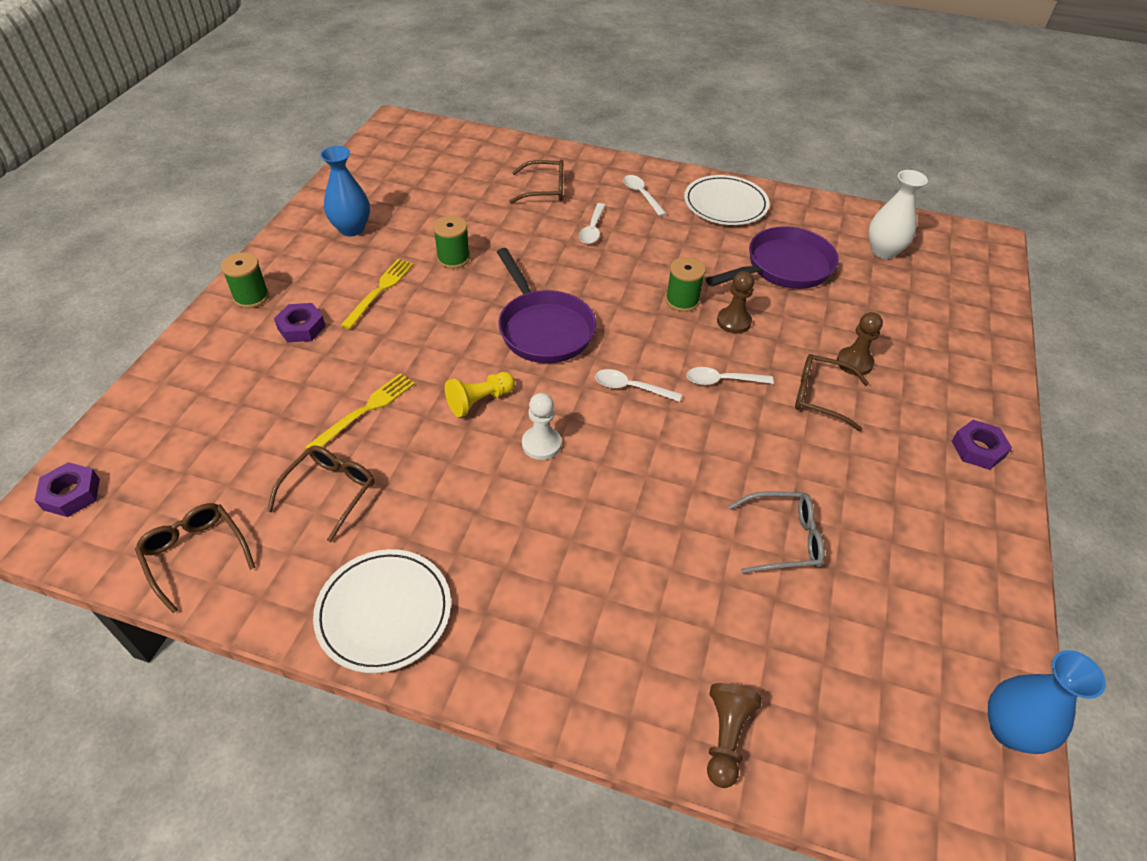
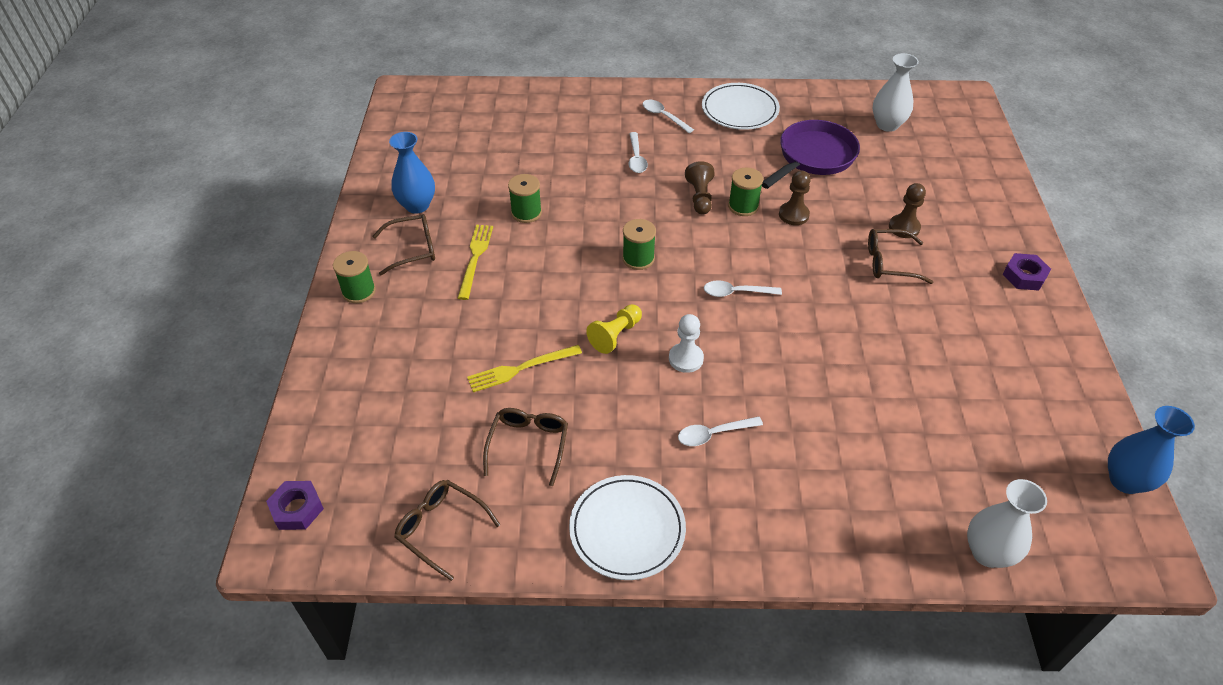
camera: 15 degrees left, 0 degrees up
purple nut [274,303,325,342] -> none
yellow fork [305,373,415,449] -> yellow fork turned 135 degrees counterclockwise [467,345,582,392]
purple pan [497,248,596,363] -> green spool [622,219,656,270]
brown glasses [509,159,563,204] -> brown glasses moved to [372,214,435,275]
white spoon [686,367,774,385] -> white spoon moved to [678,416,763,446]
brown pawn [707,683,762,788] -> brown pawn moved to [685,161,715,215]
grey glasses [728,491,824,574] -> none
none -> white vase [967,479,1047,568]

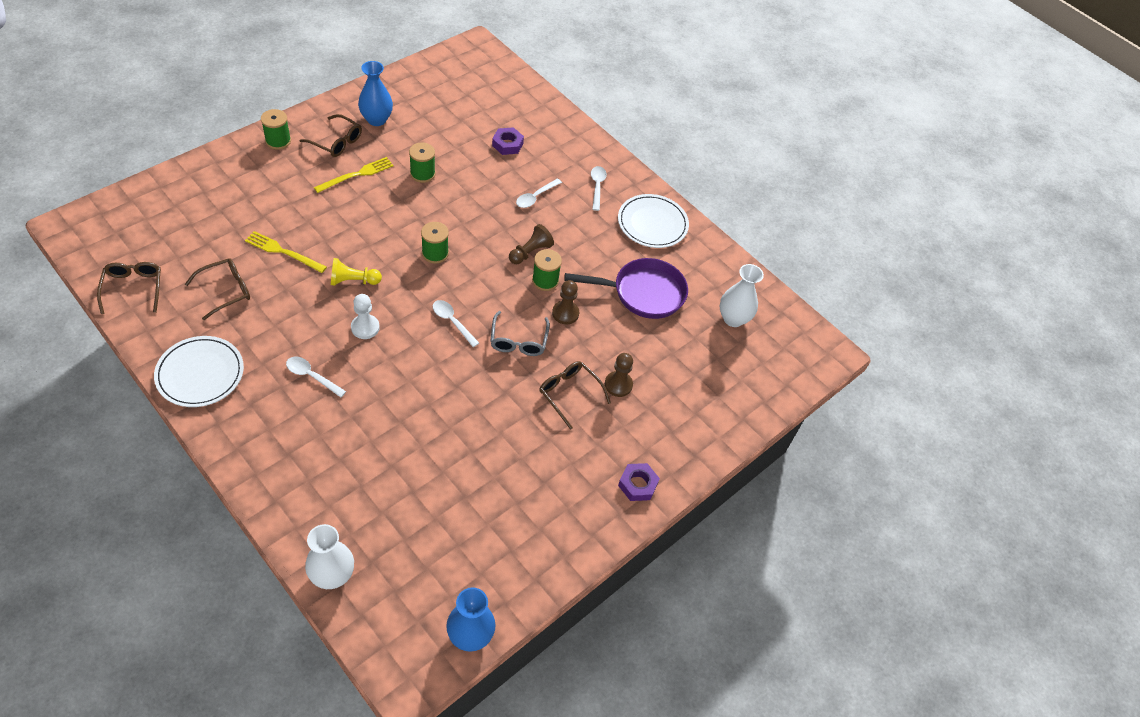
camera: 40 degrees right, 5 degrees up
purple nut [266,481,324,530] -> purple nut moved to [492,127,524,155]
none -> grey glasses [490,311,550,356]

